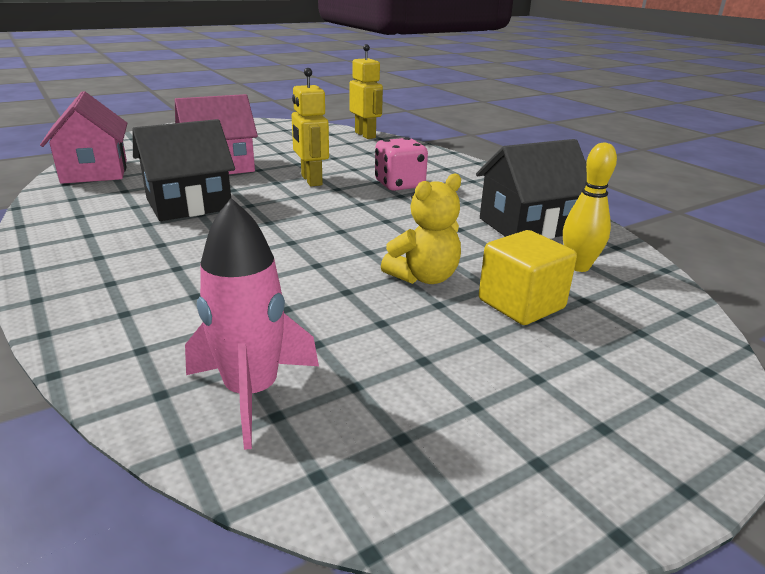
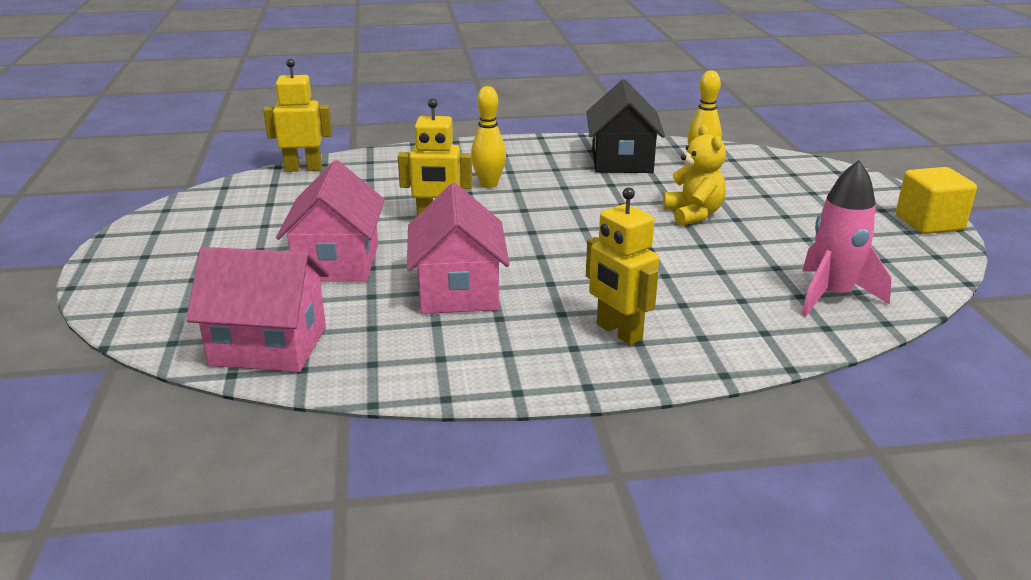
camera: 65 degrees left, 0 degrees up
black house [132,119,235,221] -> pink house [407,183,510,314]
pink dice [375,137,428,191] -> yellow bowling pin [471,86,506,188]
yellow cube [479,230,577,325] -> yellow cube moved to [896,167,977,234]
none -> yellow robot [586,187,659,345]

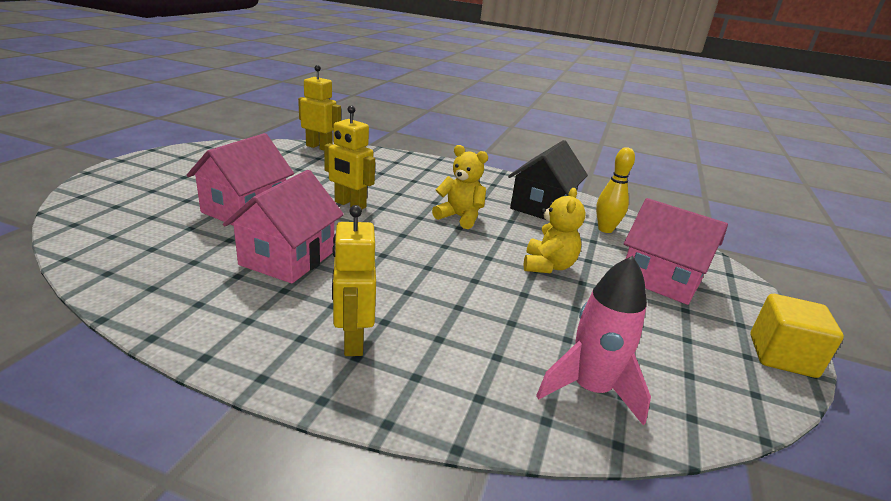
camera: 25 degrees right, 0 degrees up
pink house [186,247,329,372] -> pink house moved to [624,198,728,305]
yellow bowling pin [471,86,506,188] -> none
none -> yellow teddy bear [432,145,488,229]

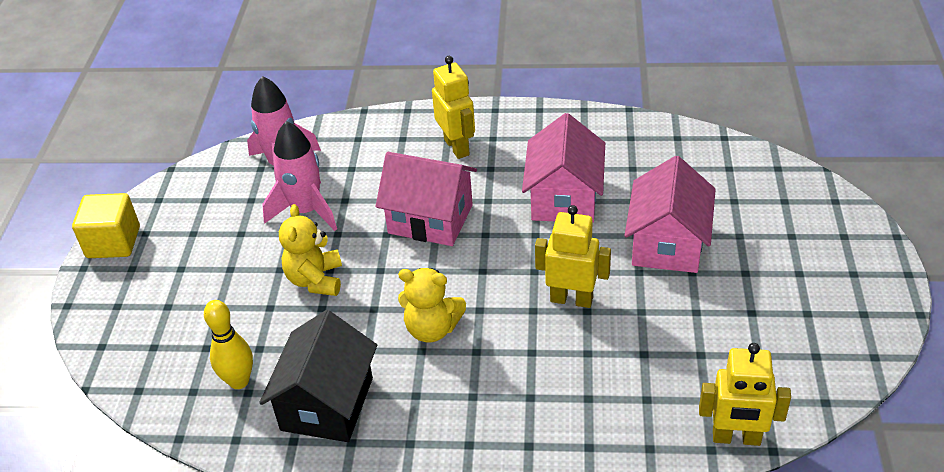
camera: 170 degrees right, 15 degrees up
pink house [624,198,728,305] -> pink house moved to [376,152,477,246]
none -> pink rocket [262,121,337,231]

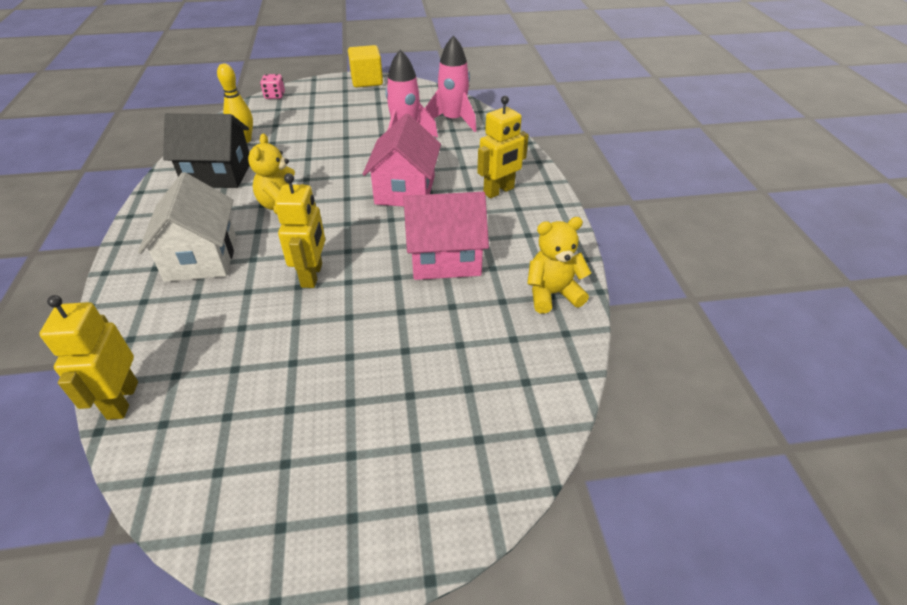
camera: 75 degrees right, 0 degrees up
yellow teddy bear [279,204,342,296] -> yellow teddy bear moved to [527,217,591,314]
pink house [624,156,716,273] -> none
none -> white house [138,172,236,282]
none -> pink dice [260,74,285,99]

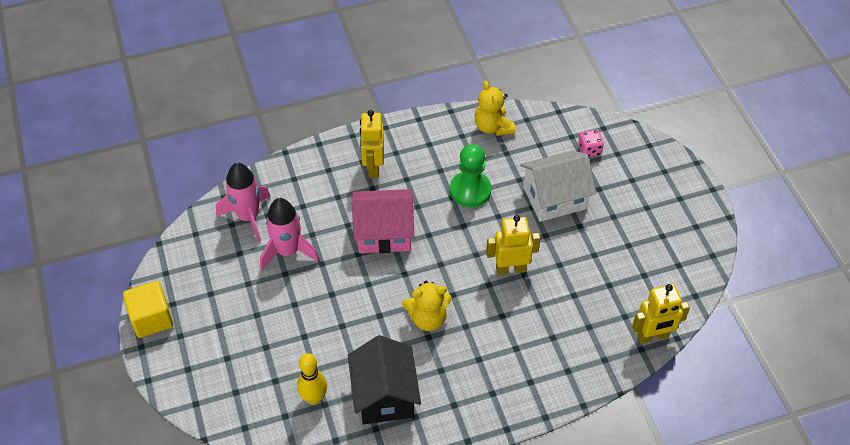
camera: 100 degrees left, 10 degrees up
white house [138,172,236,282] -> white house moved to [520,150,596,222]
pink dice [260,74,285,99] -> pink dice moved to [578,130,604,157]
pink house [403,192,489,280] -> green pawn [450,144,491,207]
yellow robot [477,96,529,199] -> yellow robot turned 135 degrees counterclockwise [360,110,384,178]

